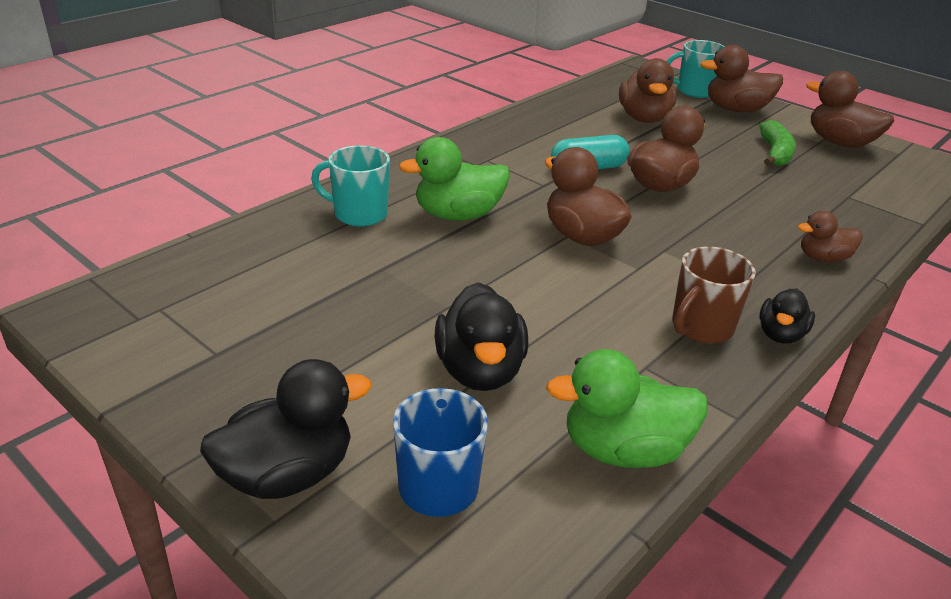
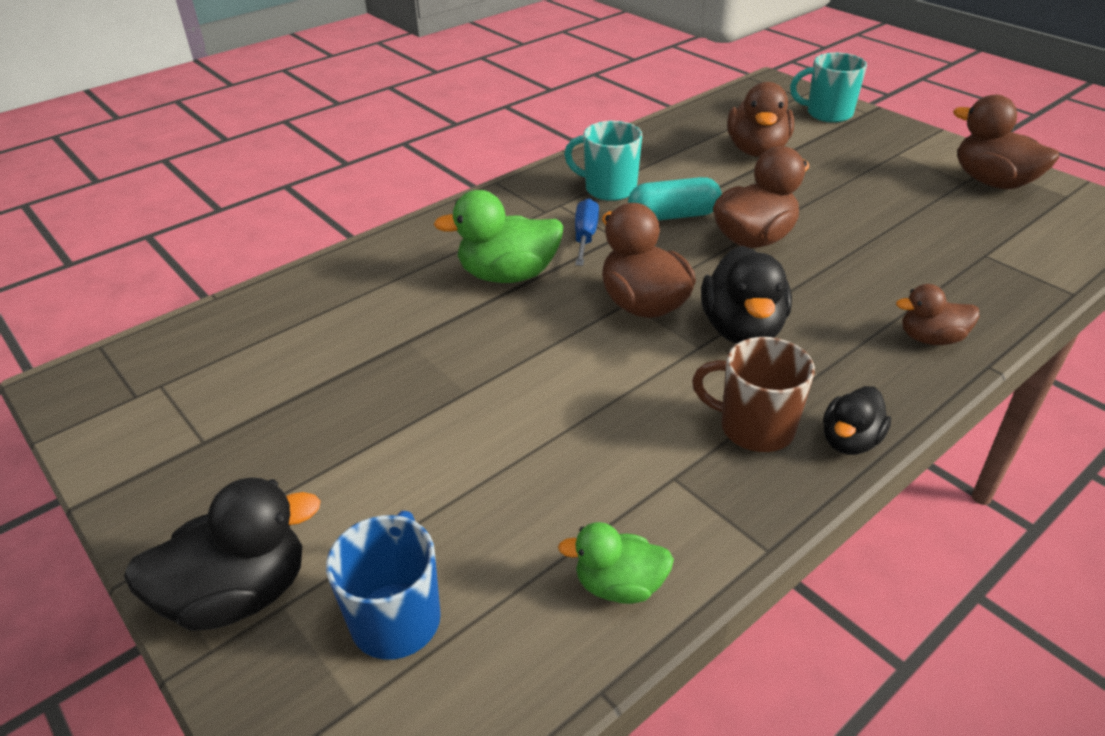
camera: 10 degrees right, 5 degrees up
turquoise mug [311,145,390,227] -> turquoise mug moved to [564,121,642,201]
black duck [435,282,529,391] -> black duck moved to [701,246,792,344]
green duck [546,349,708,468] -> green duck [558,522,674,604], size x0.61
brown mug [672,246,756,343] -> brown mug turned 60 degrees clockwise [692,337,815,452]
brown duck [700,45,783,112] -> none
green banana [759,120,796,166] -> none
none -> blue screwdriver [575,198,599,266]

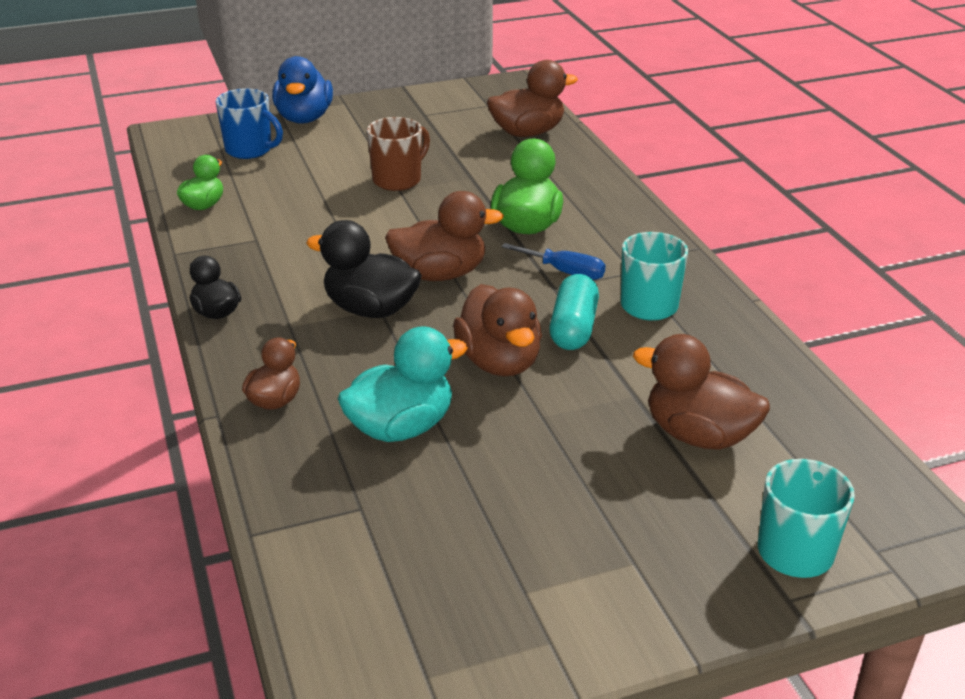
camera: 110 degrees right, 5 degrees down
black duck [124,478,321,631] -> blue duck [272,56,333,124]
brown mug [692,337,815,452] -> brown mug moved to [367,117,430,191]
brown duck [953,95,1059,189] -> brown duck moved to [487,60,578,137]
none -> turquoise duck [337,326,468,442]

